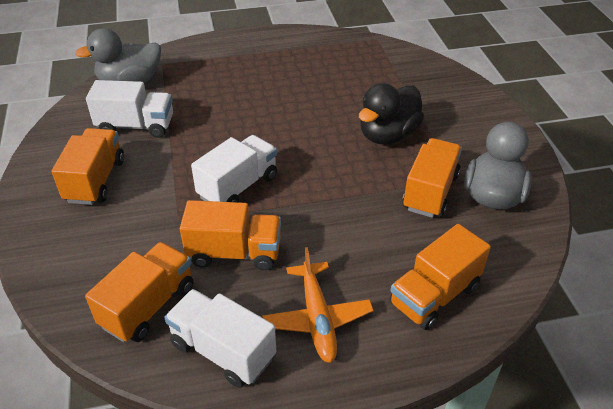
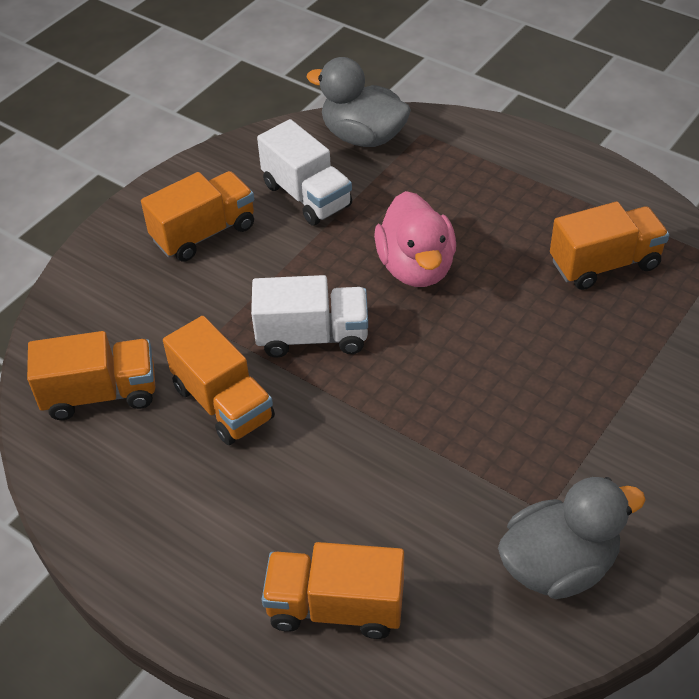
camera: 50 degrees right, 5 degrees up
white truck [164,289,276,388] -> none
orange plane [262,247,374,363] -> none
black duck [359,83,424,145] -> none
orange truck [402,138,462,218] -> orange truck moved to [550,201,669,290]
none -> pink duck [374,191,456,287]

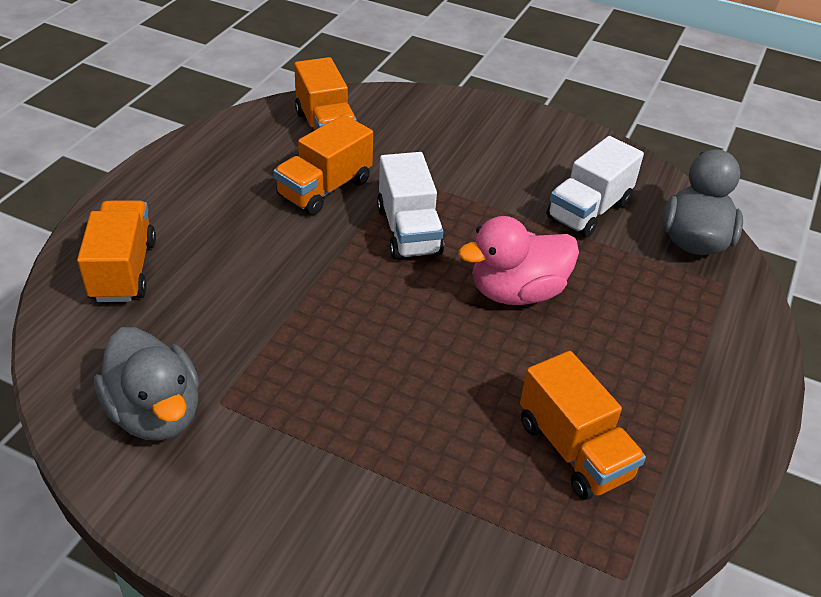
camera: 75 degrees right, 5 degrees down
orange truck [141,171,254,262] -> none

